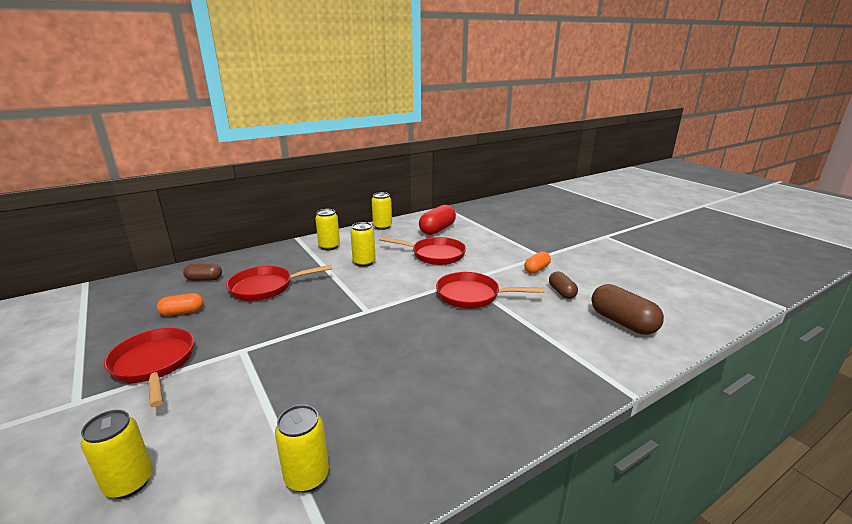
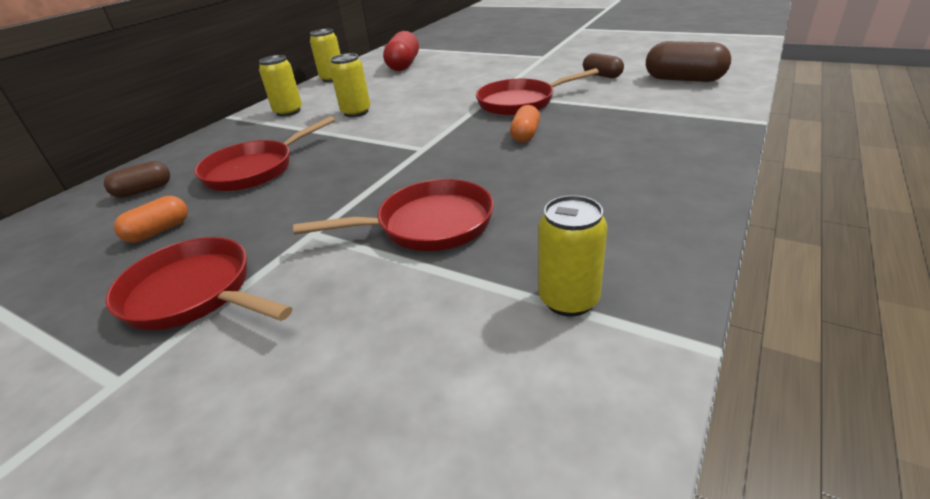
camera: 25 degrees left, 10 degrees up
yellow can [81,410,153,499] -> none
red pan [379,237,466,265] -> red pan moved to [293,179,494,251]
orange capsule [524,251,551,274] -> orange capsule moved to [510,105,540,143]

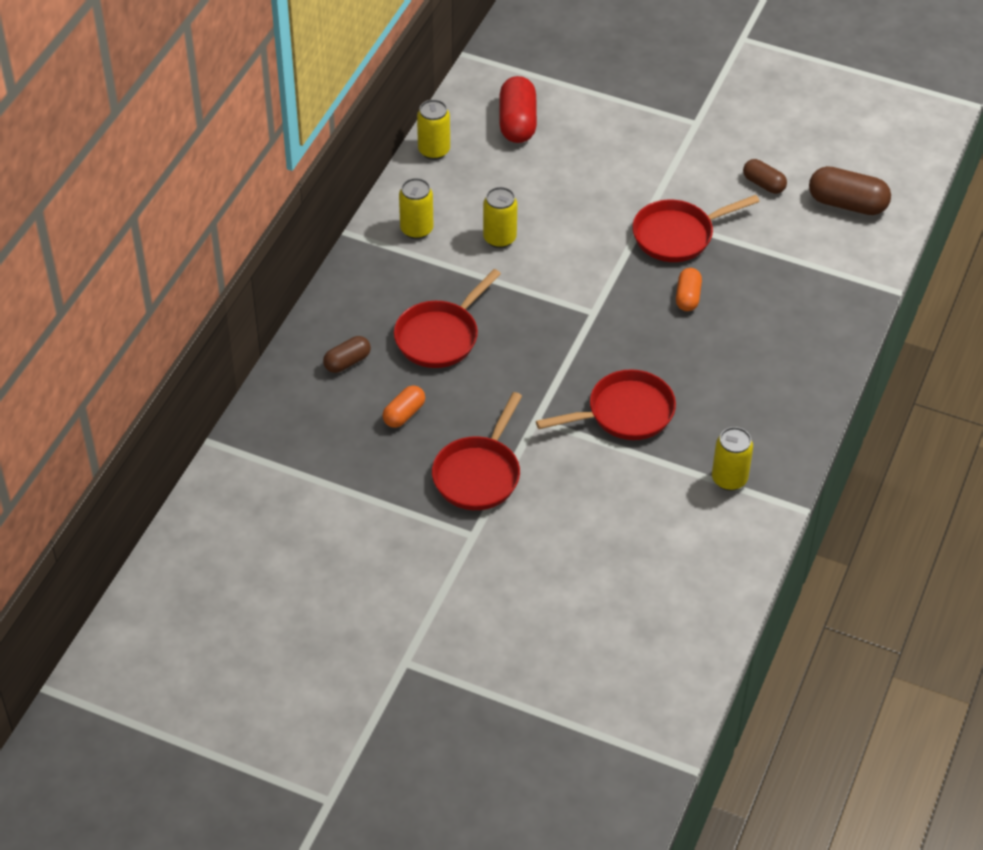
camera: 10 degrees left, 15 degrees up
red pan [105,237,292,330] -> red pan turned 90 degrees counterclockwise [432,392,522,510]

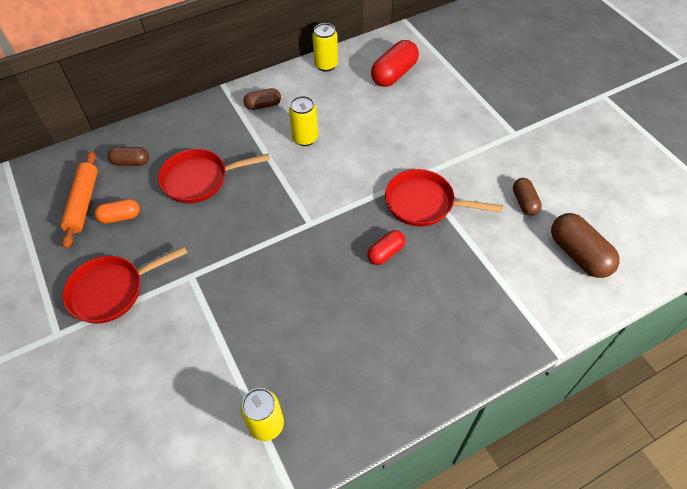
camera: 40 degrees right, 5 degrees up
yellow can [399,178,433,239] -> brown capsule [244,88,281,110]
red pan [536,369,676,440] -> none
orange capsule [676,268,702,311] -> red capsule [367,230,405,265]
none -> orange rolling pin [61,151,98,249]

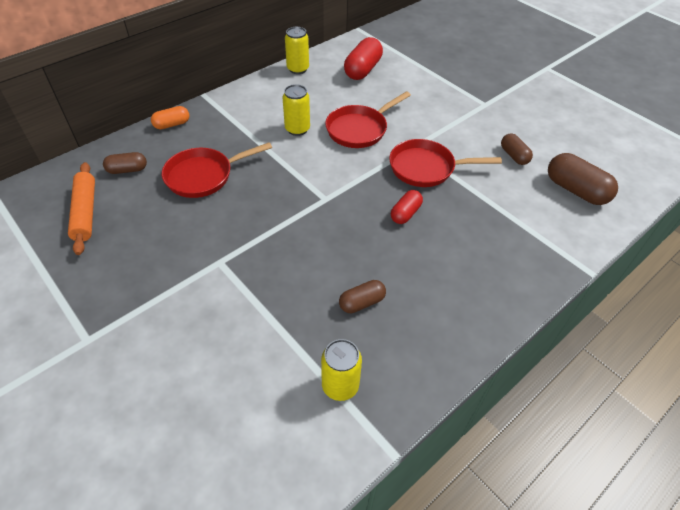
camera: 15 degrees left, 5 degrees down
red pan [62,246,187,324] -> red pan moved to [325,91,411,148]
orange capsule [95,199,140,224] -> orange capsule moved to [151,106,189,129]
brown capsule [244,88,281,110] -> brown capsule moved to [339,280,386,313]

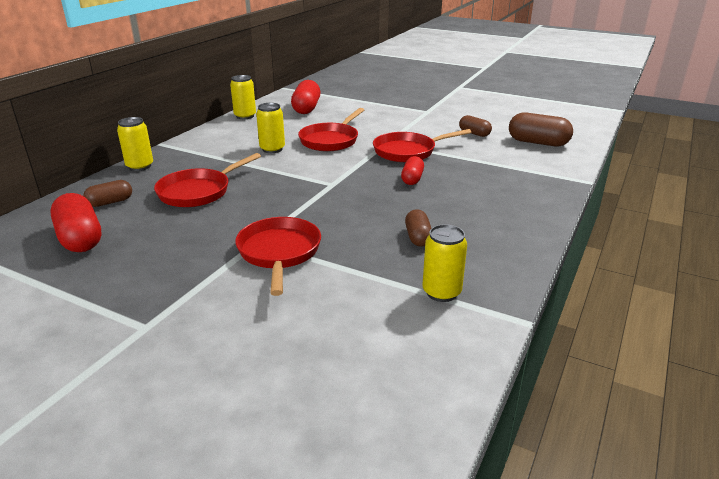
camera: 20 degrees left, 20 degrees down
orange rolling pin [68,162,95,255] -> red capsule [50,193,101,252]
orange capsule [151,106,189,129] -> yellow can [117,117,153,171]
brown capsule [339,280,386,313] -> brown capsule turned 45 degrees counterclockwise [405,209,431,247]
none -> red pan [235,217,321,296]

